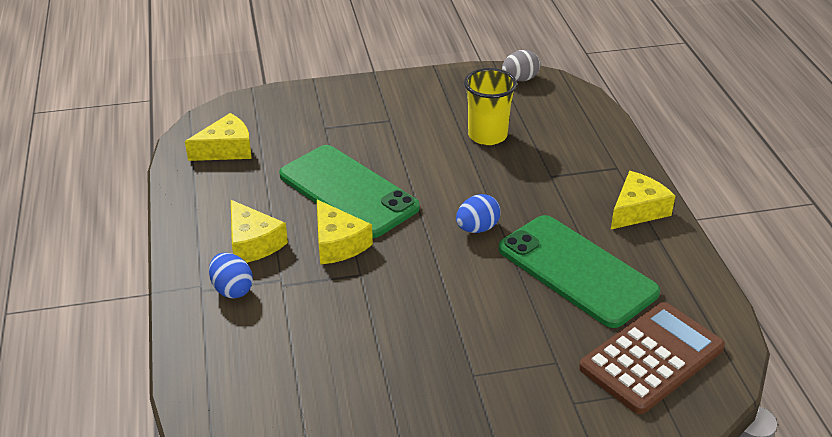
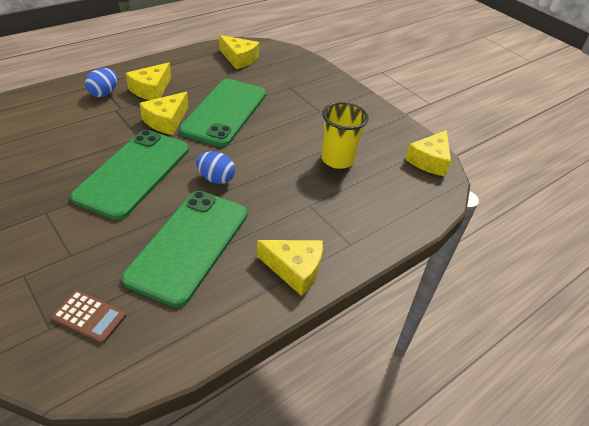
camera: 60 degrees right, 5 degrees up
grey egg [502,50,540,81] -> yellow cheese [405,130,451,176]
brown calculator [579,302,725,414] -> brown calculator [51,290,126,344], size x0.51
none -> green phone [70,130,189,220]

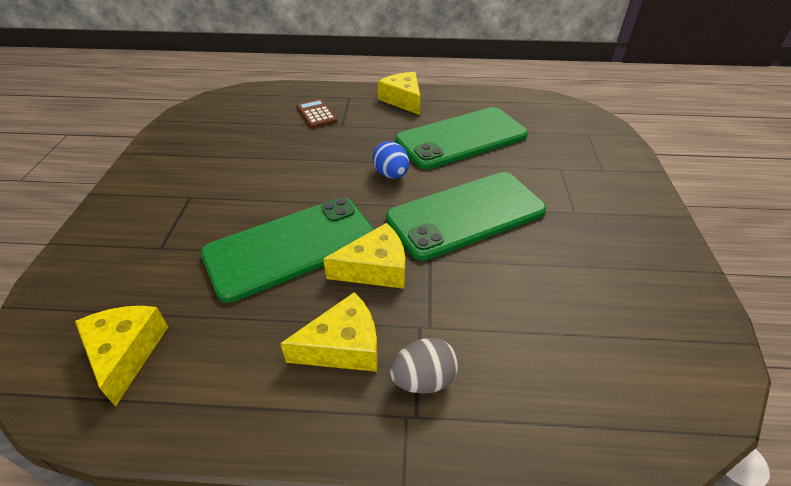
camera: 135 degrees left, 0 degrees up
brown calculator [51,290,126,344] -> brown calculator moved to [297,99,337,128]
blue egg [85,68,117,97] -> grey egg [390,338,459,394]
yellow cup [321,102,369,169] -> none
yellow cheese [405,130,451,176] -> none

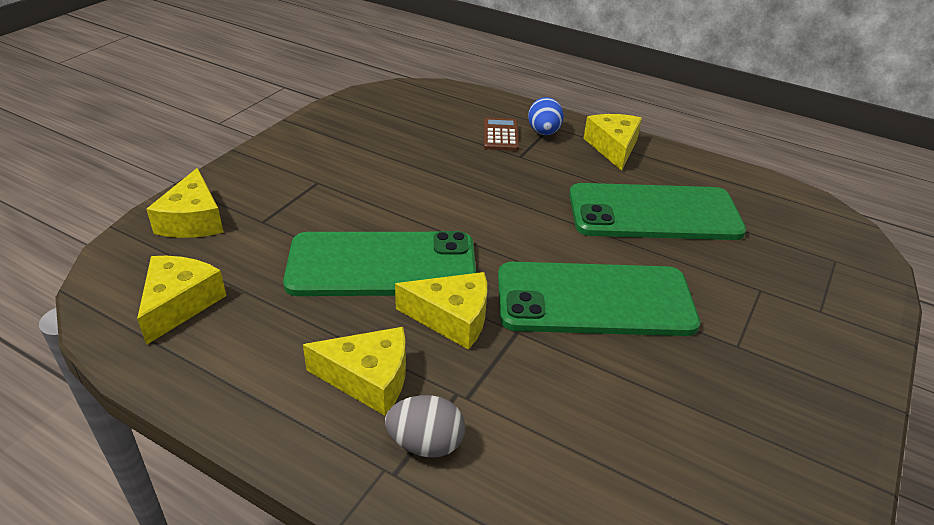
camera: 25 degrees right, 5 degrees down
blue egg [372,141,409,179] -> blue egg moved to [528,97,564,135]
none -> yellow cheese [146,168,224,238]

